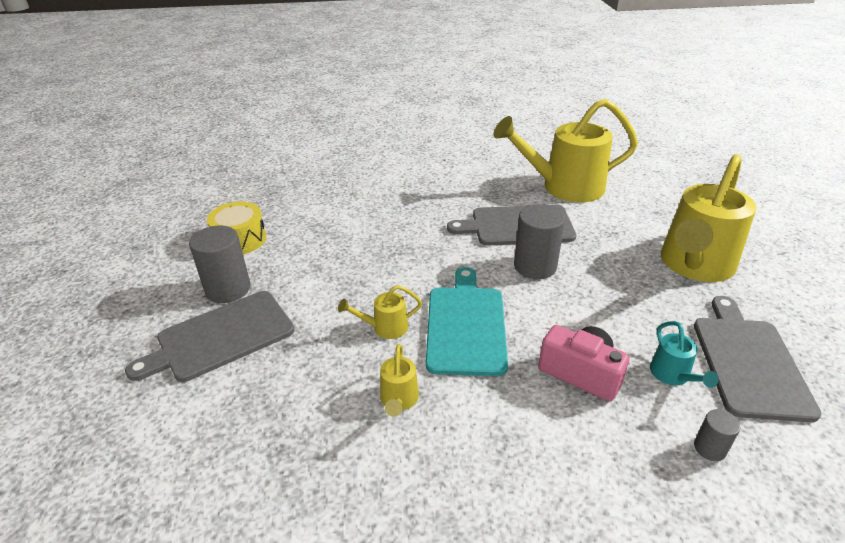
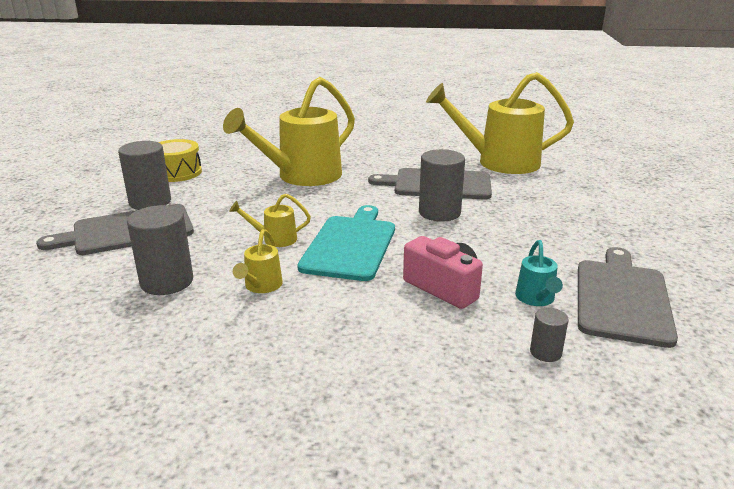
camera: 10 degrees right, 10 degrees down
yellow watering can [661,154,757,282] -> yellow watering can moved to [223,77,355,186]
none -> grey cylinder [127,205,193,295]

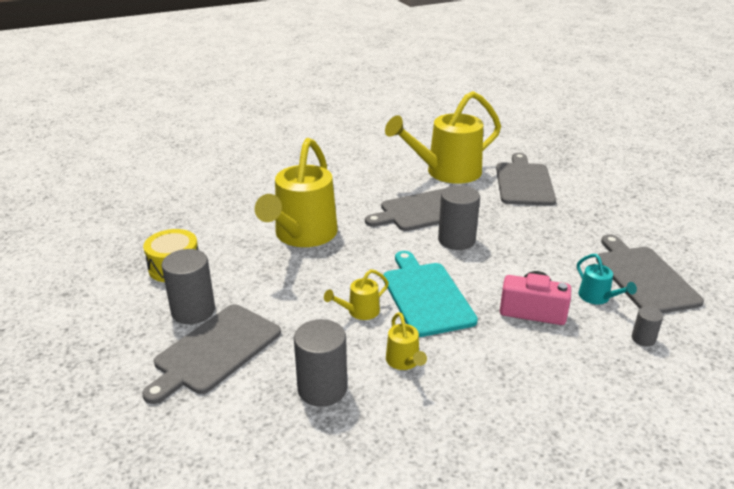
camera: 30 degrees left, 5 degrees up
none -> grey cutting board [496,153,556,206]

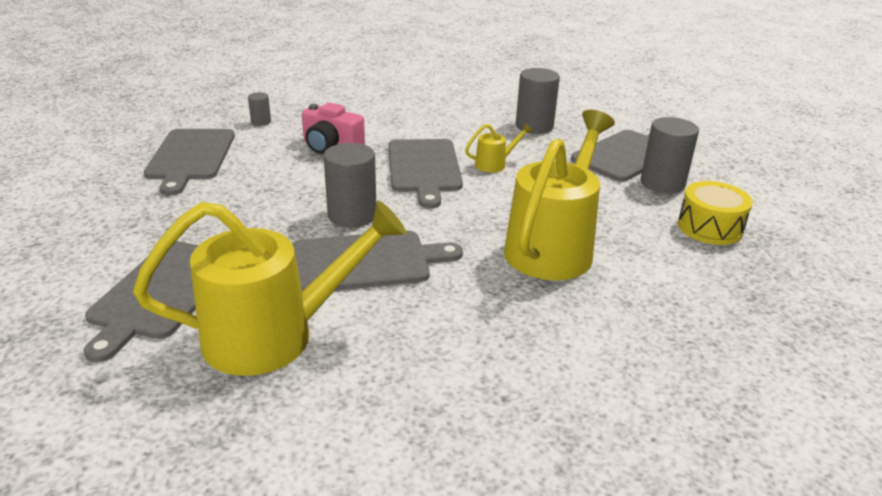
camera: 170 degrees left, 0 degrees up
turquoise cutting board [383,251,478,337] -> grey cutting board [389,139,463,208]
yellow watering can [386,312,427,370] -> none
turquoise watering can [577,254,637,304] -> none

